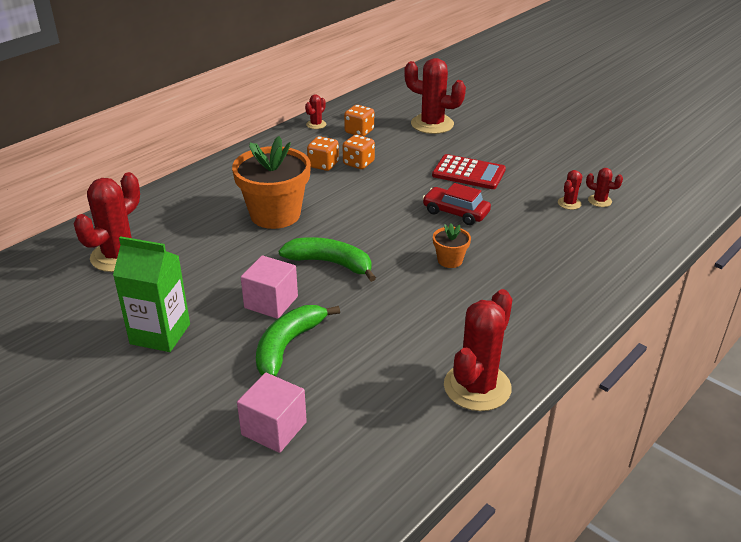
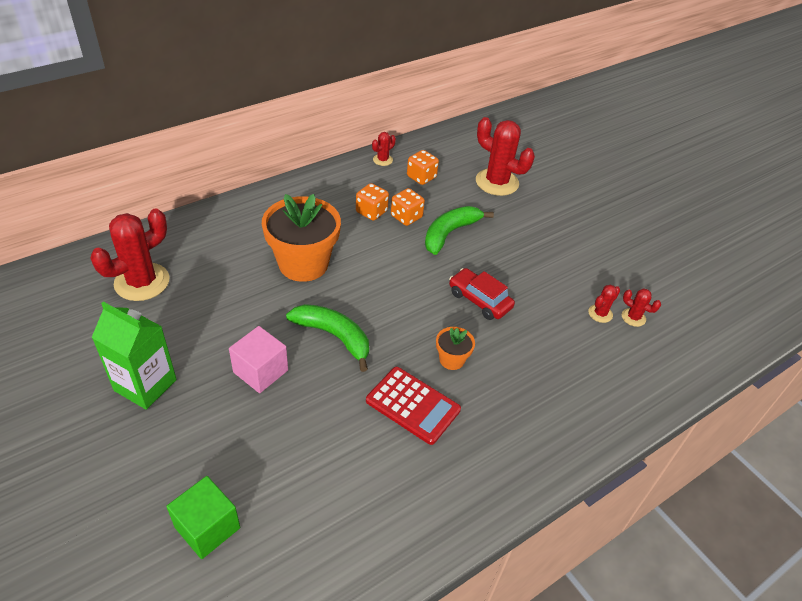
camera: 10 degrees right, 10 degrees up
pink cube [237,373,307,453] -> green cube [166,476,240,559]
green banana [256,305,340,376] -> green banana moved to [425,206,494,255]
red calculator [432,154,506,189] -> red calculator moved to [366,367,461,445]
red cactus [444,289,513,411] -> none

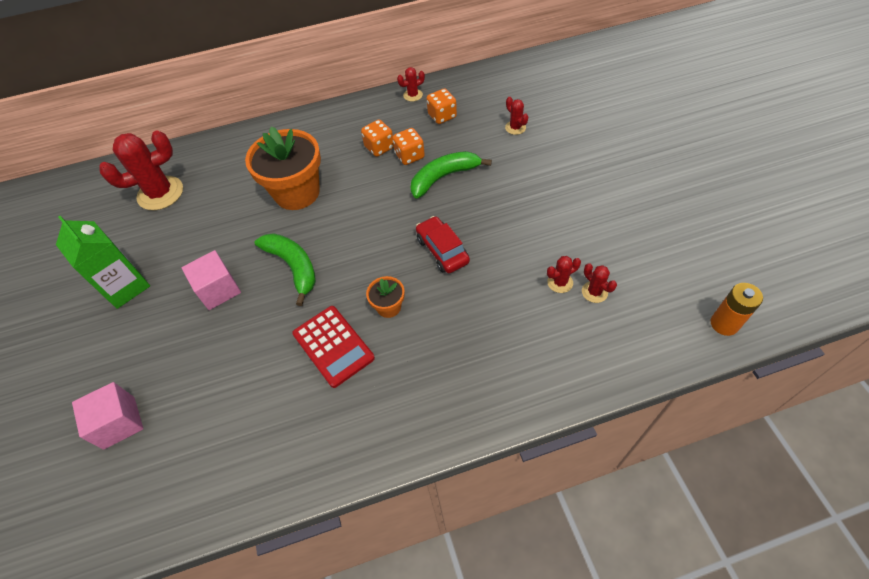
camera: 25 degrees right, 10 degrees up
green cube [166,476,240,559] -> pink cube [72,382,143,450]
red cactus [476,117,535,196] -> red cactus [505,97,528,135], size x0.47
none -> orange battery [711,283,763,336]

